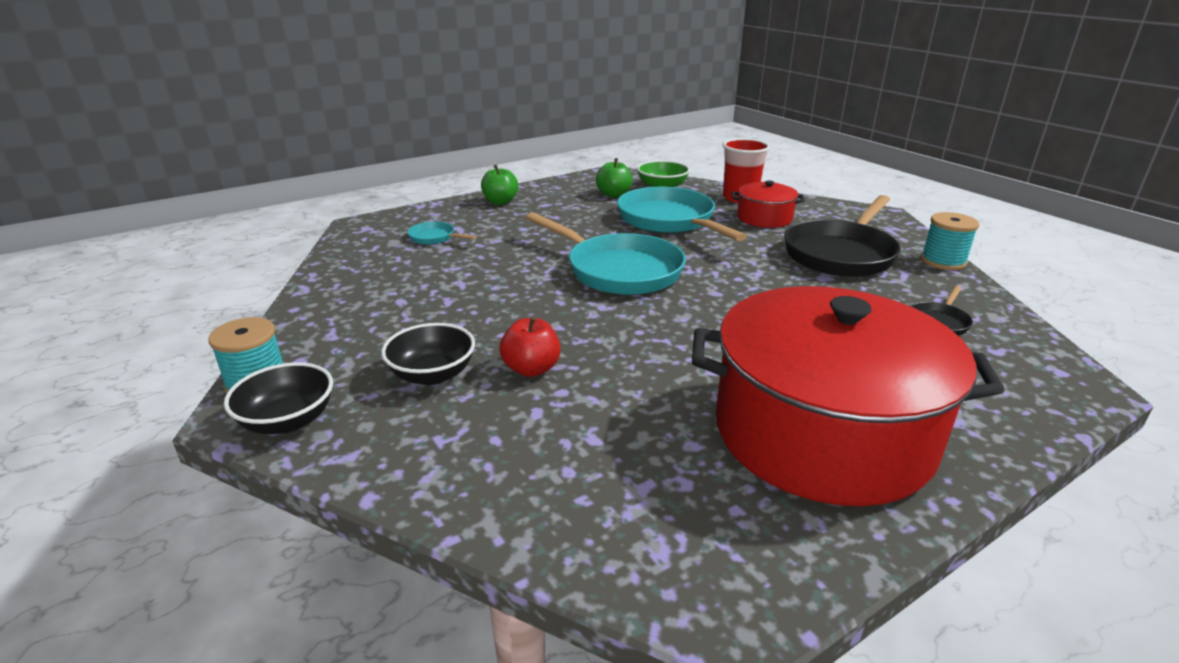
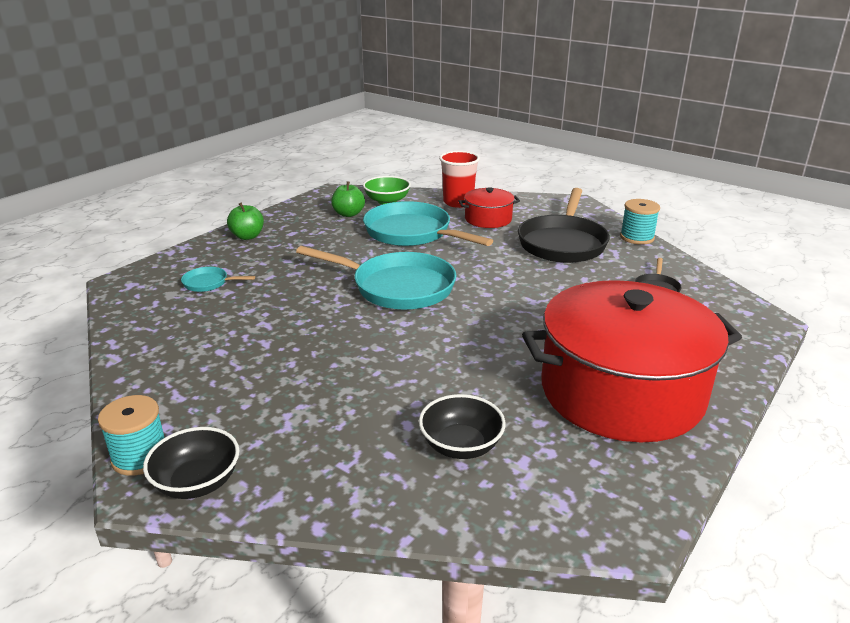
camera: 20 degrees left, 0 degrees up
black bowl [381,323,475,385] -> black bowl moved to [419,394,506,459]
red apple [499,316,561,377] -> none

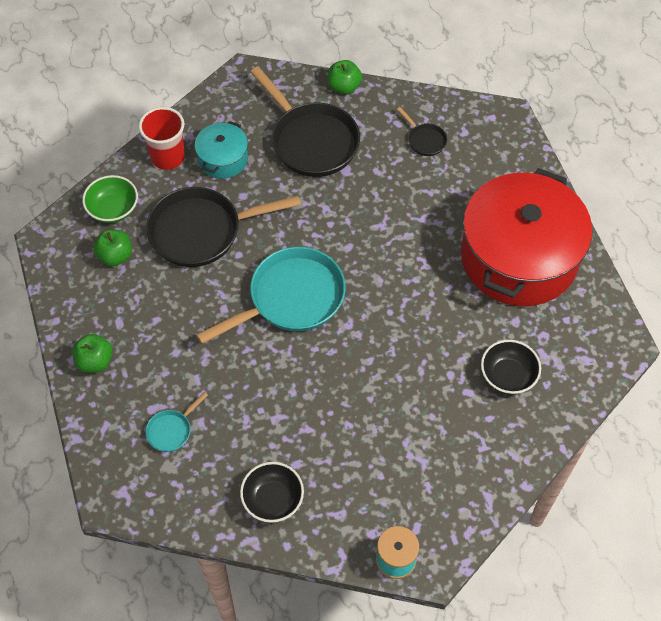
camera: 55 degrees left, 30 degrees up
black bowl [143,427,239,499] -> black bowl moved to [240,462,304,523]
turquoise pan [363,201,493,246] -> black pan [146,187,301,267]
red pot [458,187,520,228] -> turquoise pot [195,121,248,179]
turquoise spool [620,199,660,245] -> green apple [328,60,362,94]

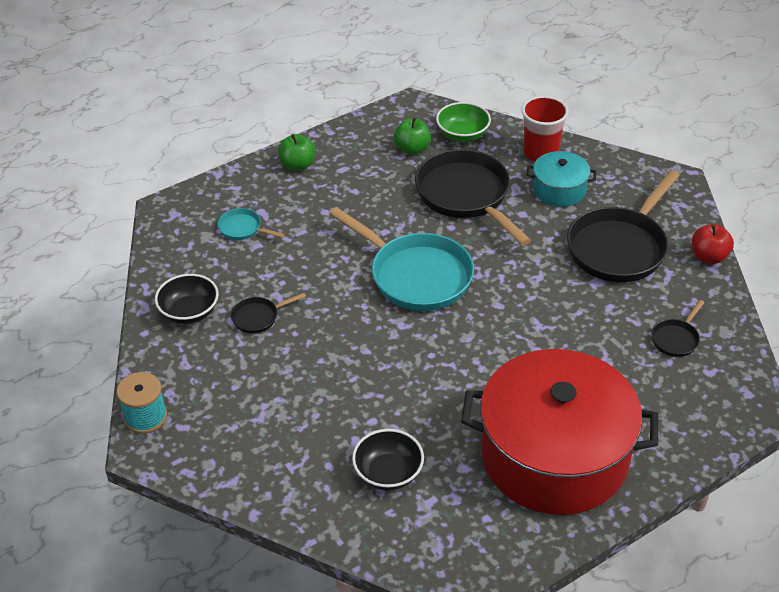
camera: 75 degrees right, 15 degrees down
green apple [328,60,362,94] -> red apple [692,224,734,264]
none -> black pan [231,293,306,333]

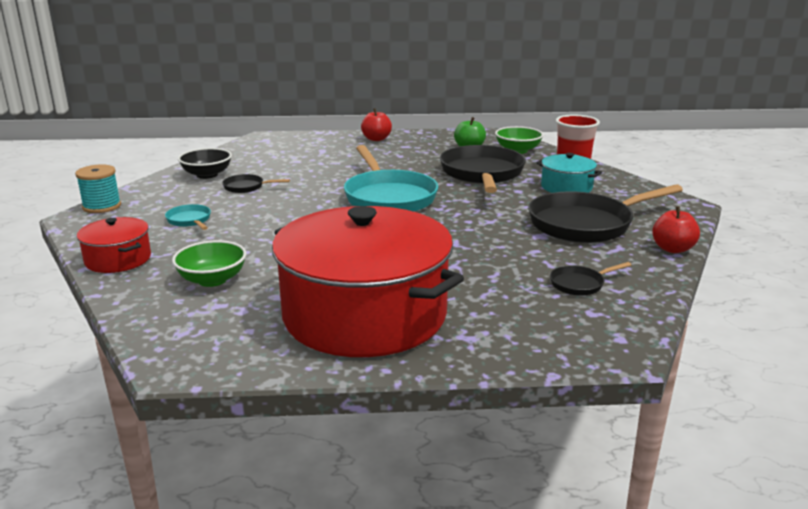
camera: 30 degrees right, 20 degrees down
turquoise pan [218,208,285,240] -> turquoise pan moved to [165,204,211,230]
green apple [278,134,316,171] -> red apple [361,108,392,141]
black bowl [352,429,424,490] -> green bowl [172,240,246,287]
none -> red pot [77,217,151,273]

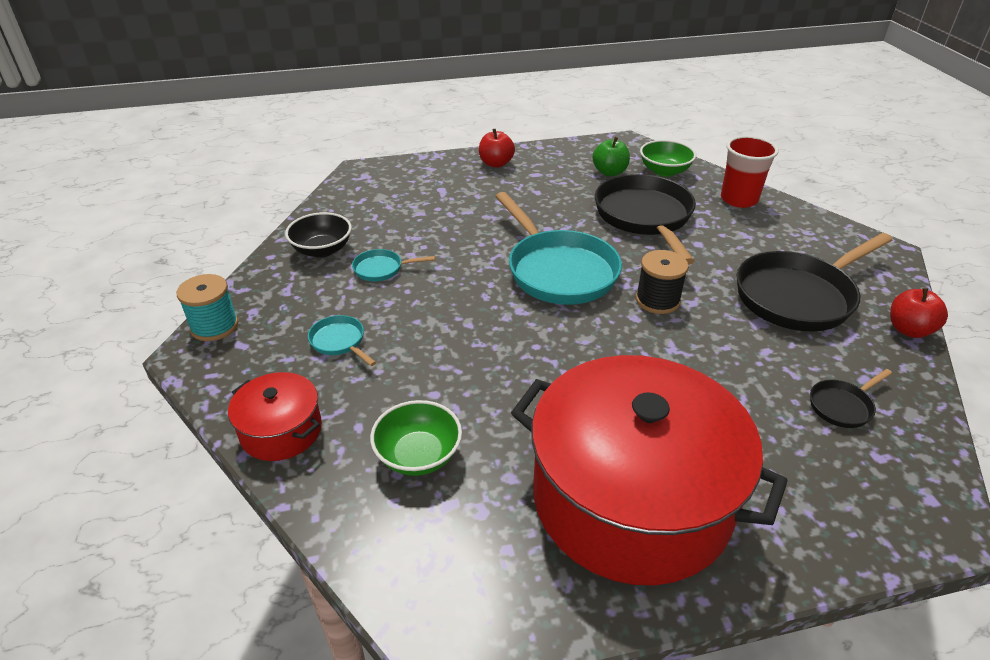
camera: 10 degrees left, 15 degrees up
black pan [222,174,290,193] -> turquoise pan [352,249,435,282]
turquoise pot [536,153,602,193] -> none
none -> black spool [636,250,689,314]

